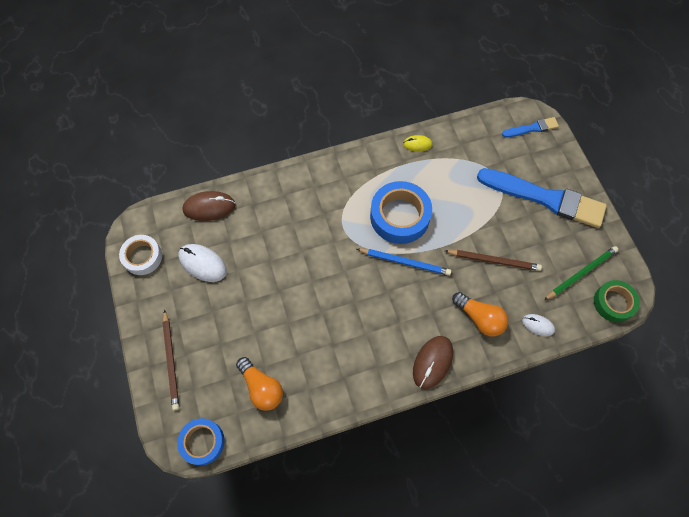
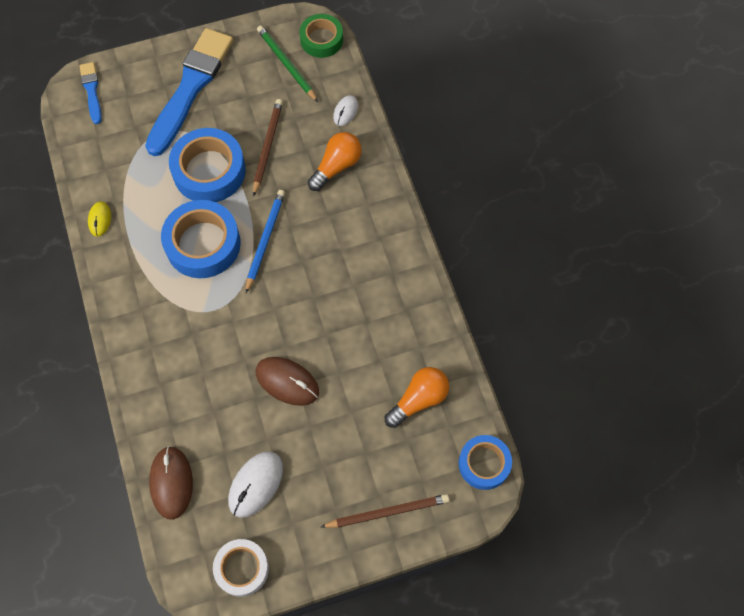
camera: 90 degrees left, 0 degrees up
brown mouse [413,336,453,389] -> brown mouse moved to [256,357,319,406]
none -> blue tape [169,128,246,202]

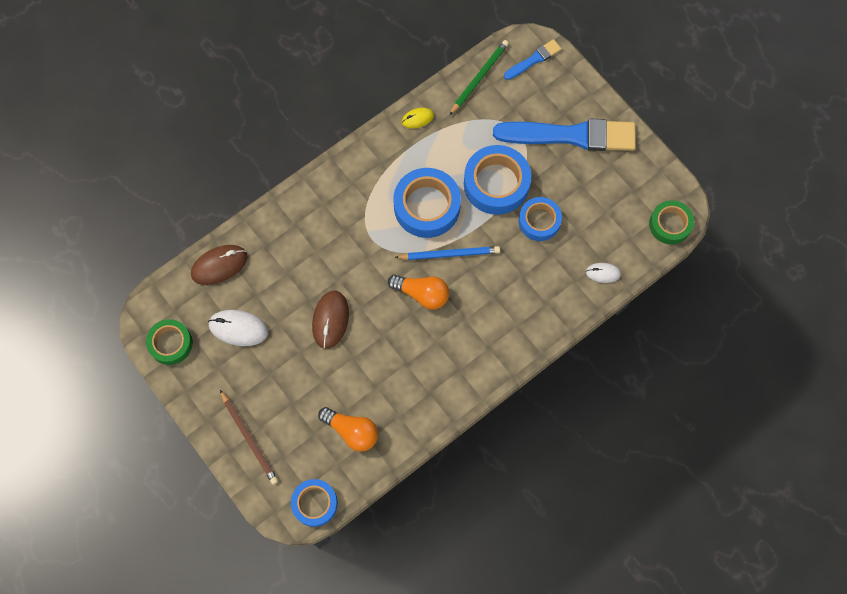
camera: 70 degrees right, 5 degrees up
white tape [213,539,269,597] -> green tape [146,319,193,365]
brown pencil [253,99,283,197] -> blue tape [519,197,562,241]
green pencil [257,25,318,102] -> green pencil moved to [449,40,509,115]
orange light bulb [308,132,362,191] -> orange light bulb moved to [388,274,449,310]

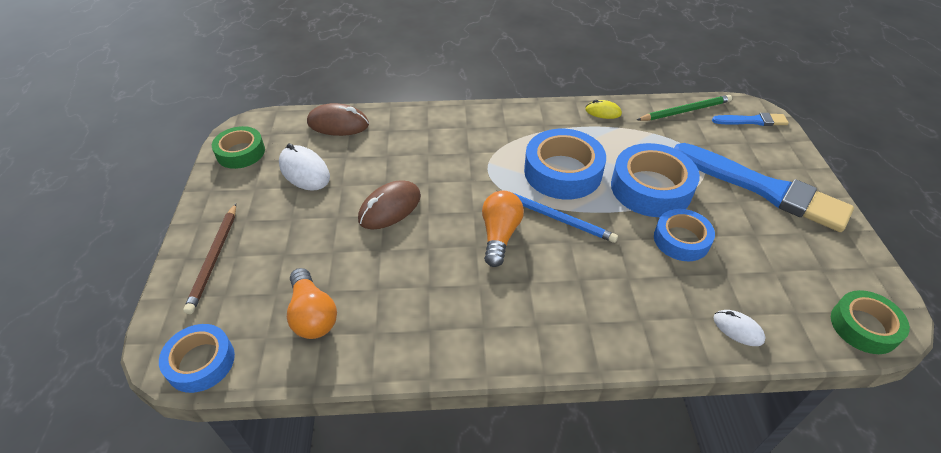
camera: 35 degrees right, 25 degrees down
orange light bulb [388,274,449,310] -> orange light bulb turned 135 degrees counterclockwise [482,191,524,267]

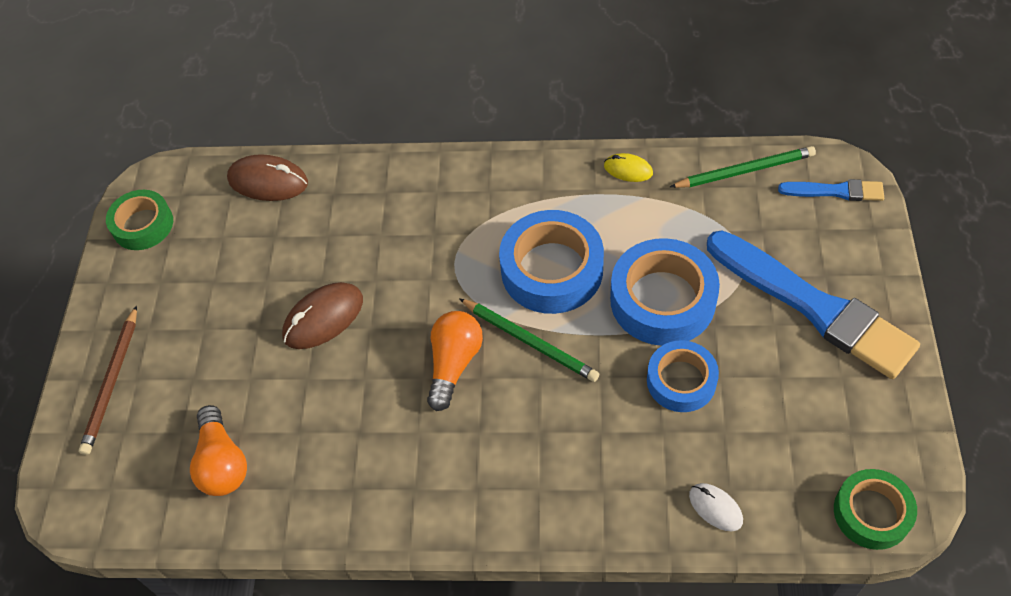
camera: 10 degrees right, 10 degrees up
blue tape [159,324,235,393] -> none
white mouse [279,143,330,191] -> none
blue pencil [513,193,618,243] -> green pencil [459,298,599,382]

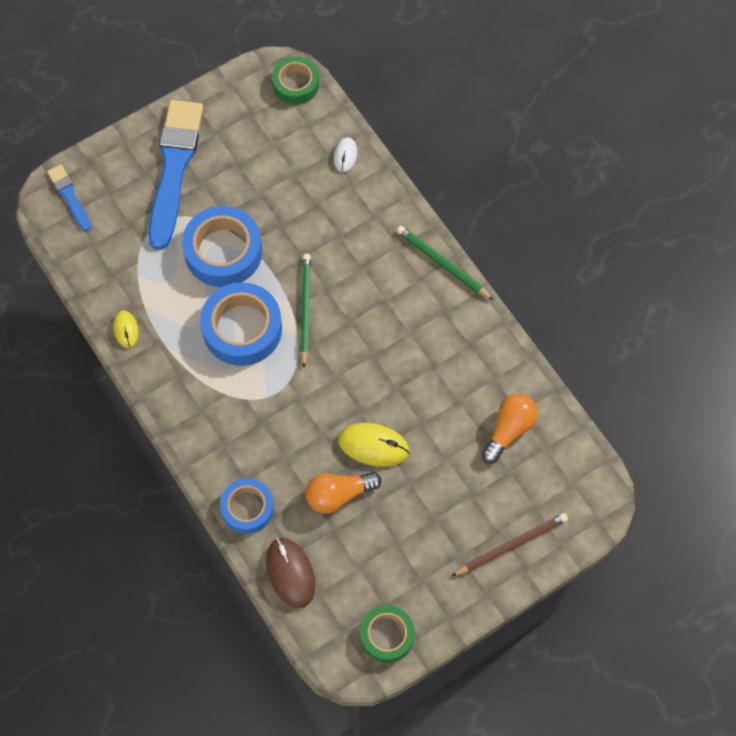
camera: 130 degrees left, 10 degrees up
brown mouse [282,282,363,349] -> yellow mouse [338,423,409,467]
orange light bulb [427,311,483,411] -> orange light bulb moved to [306,472,382,514]
blue tape [647,340,719,412] -> blue tape moved to [220,478,274,534]
green pencil [670,146,816,188] -> green pencil moved to [397,226,493,300]

